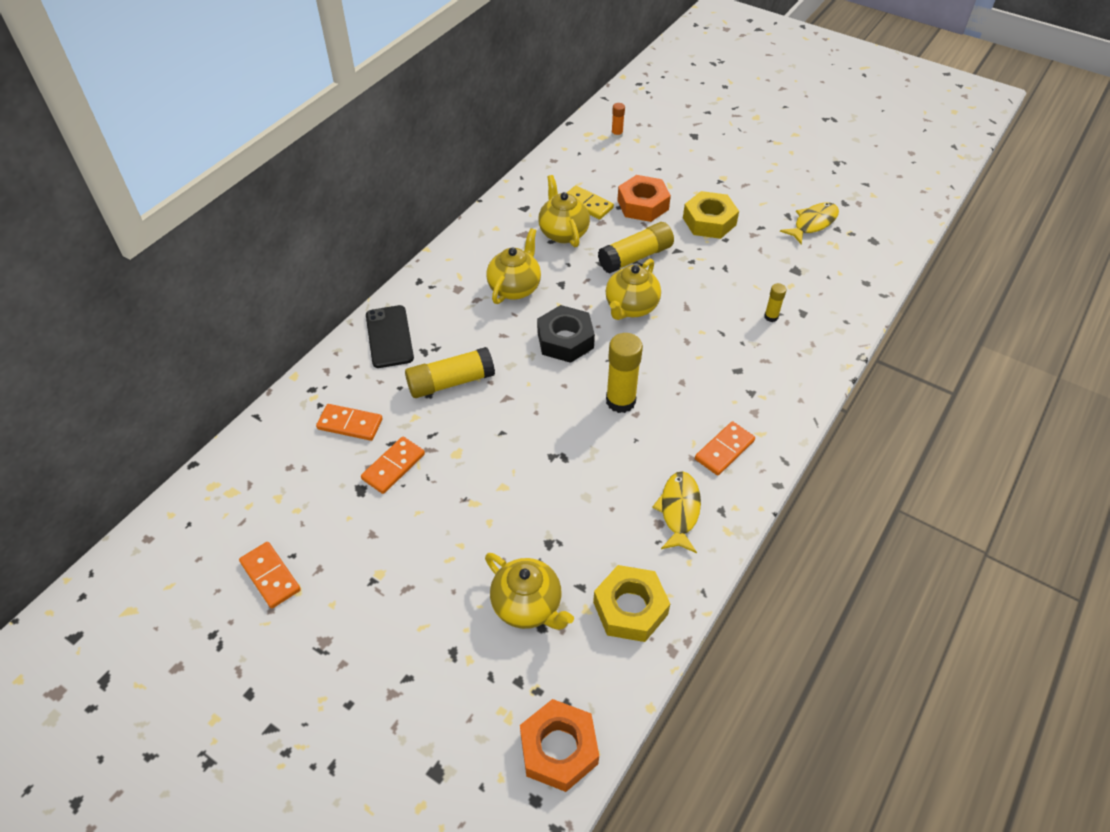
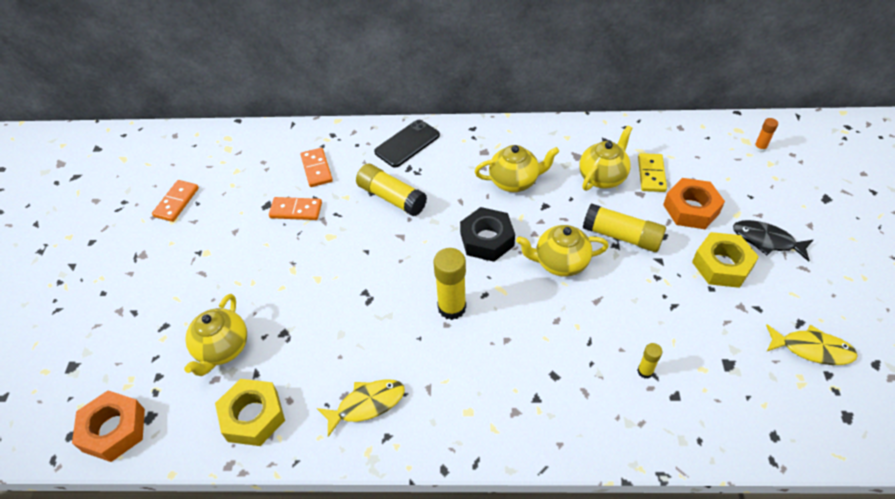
camera: 60 degrees right, 0 degrees up
orange domino [695,421,755,476] -> none
none -> black fish [733,220,813,262]

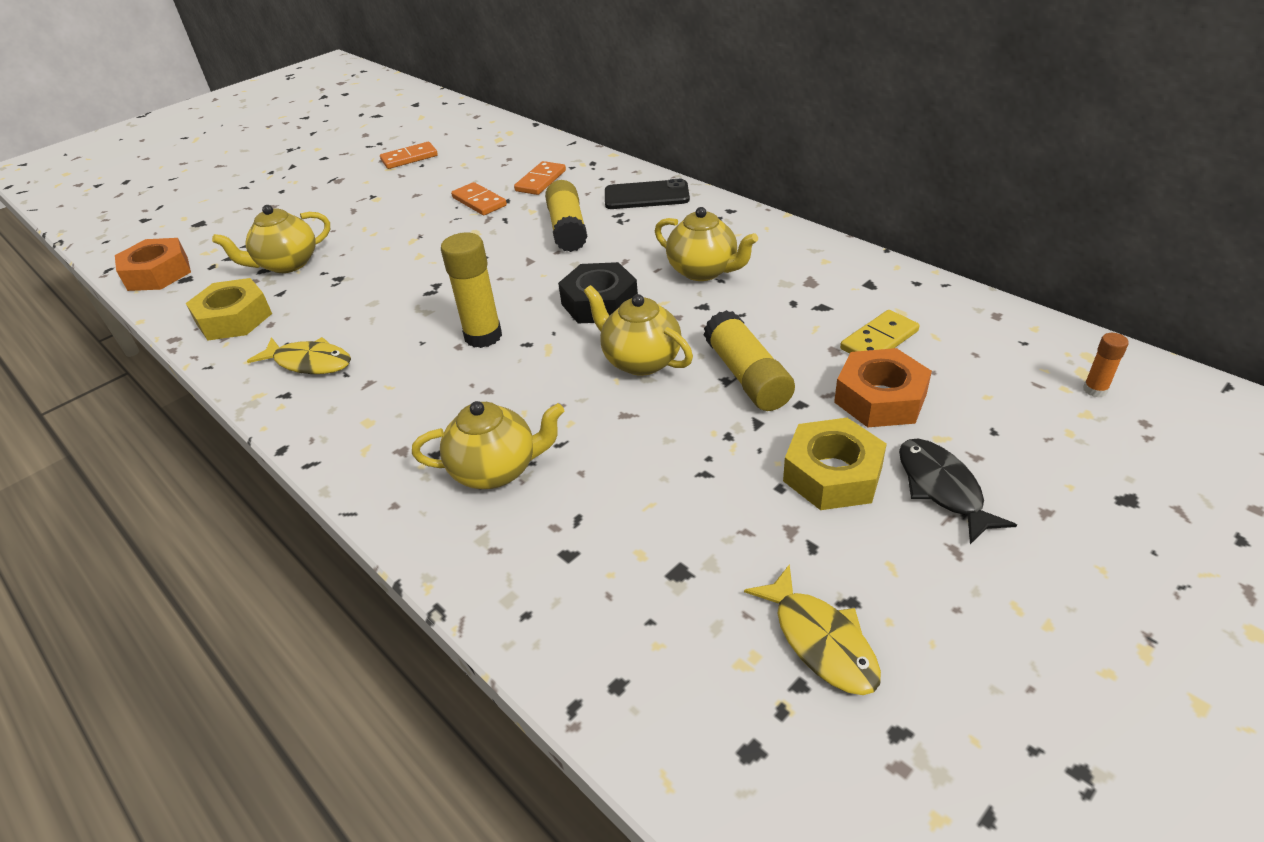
camera: 45 degrees right, 10 degrees down
yellow teapot [579,125,632,191] -> yellow teapot moved to [412,401,564,489]
yellow glue stick [637,343,662,379] -> none

